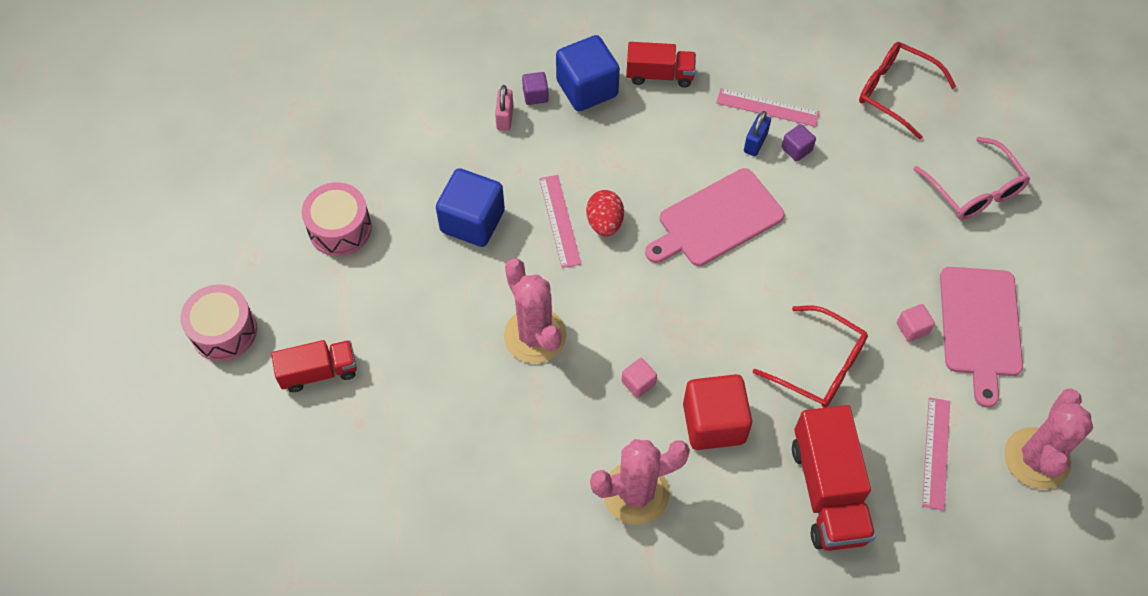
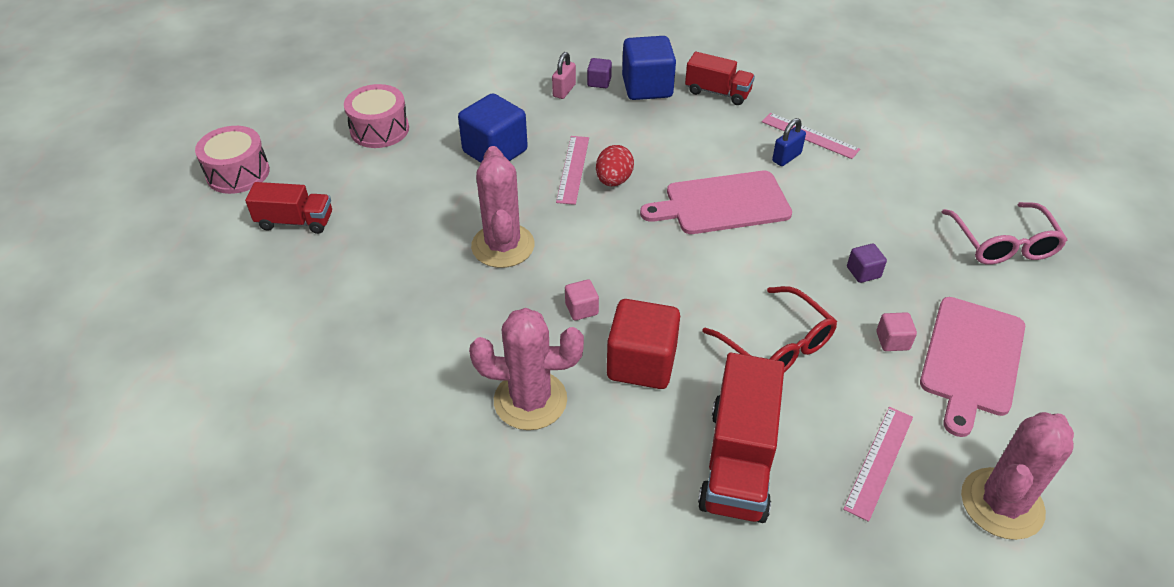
camera: 20 degrees right, 15 degrees down
purple cube [782,124,816,162] -> purple cube moved to [847,244,887,283]
red glasses [859,42,956,140] -> none

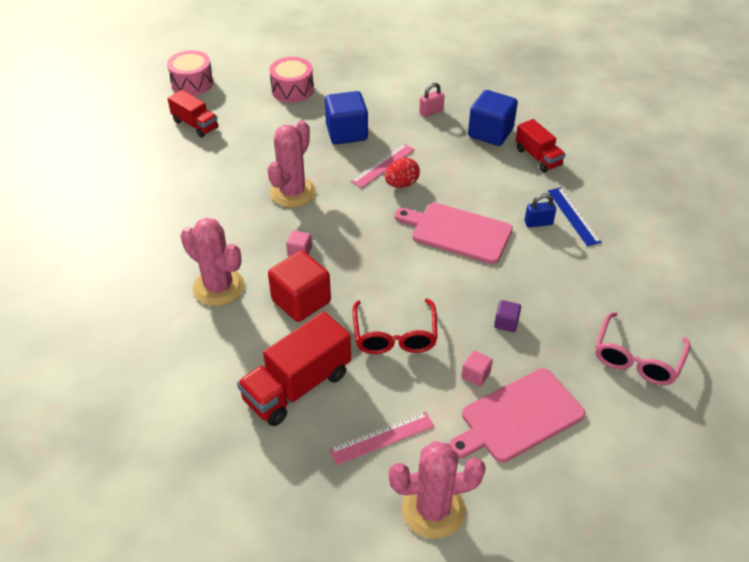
camera: 35 degrees right, 0 degrees up
purple cube [587,58,612,88] -> none
pink ruler [762,113,860,159] -> blue ruler [548,187,601,246]

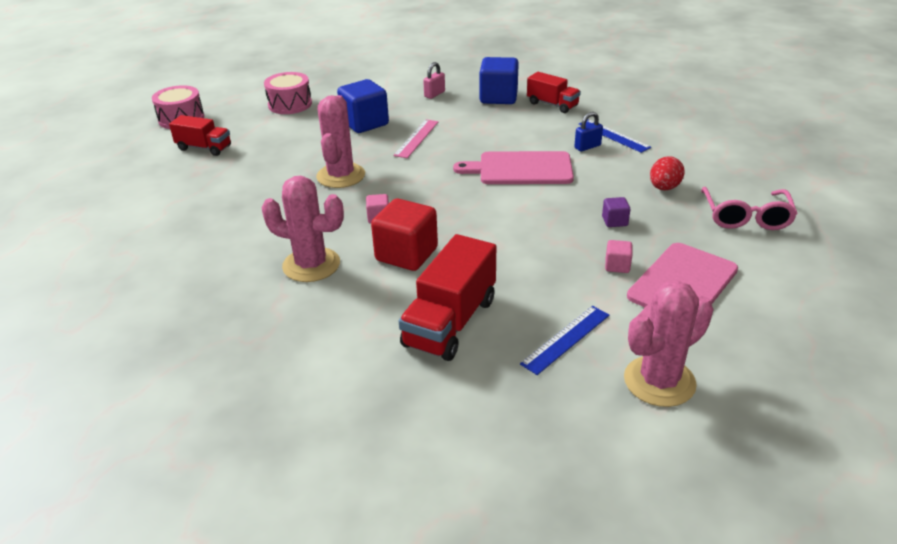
camera: 20 degrees left, 10 degrees down
pink ruler [329,411,434,465] -> blue ruler [520,306,610,375]
red glasses [353,298,438,354] -> none
red egg [385,158,420,188] -> red egg moved to [650,156,685,190]

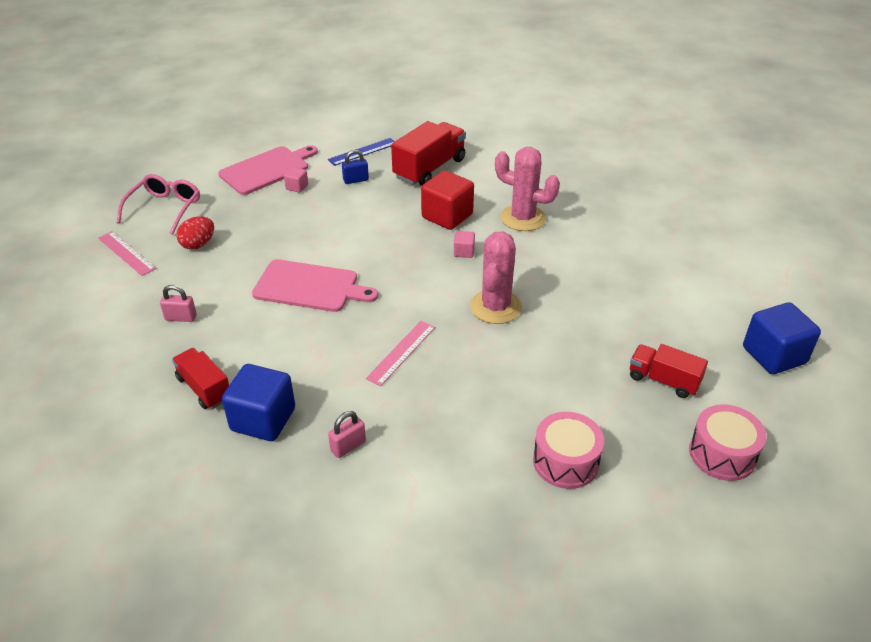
camera: 170 degrees left, 5 degrees up
blue cube [337,79,389,133] -> blue cube moved to [743,302,821,374]
blue padlock [574,112,603,152] -> blue padlock moved to [342,150,369,184]
blue ruler [578,119,651,153] -> pink padlock [160,285,197,322]
purple cube [602,197,630,227] -> none
pink cactus [624,281,714,407] -> none
none -> pink ruler [98,232,156,276]

